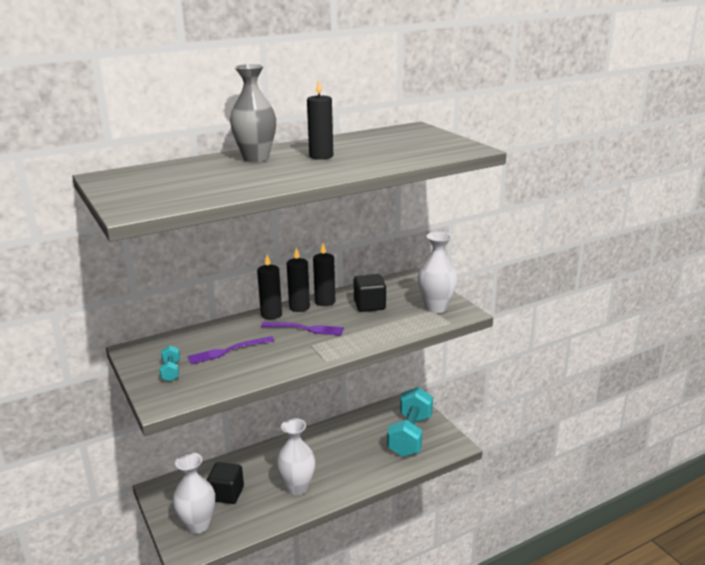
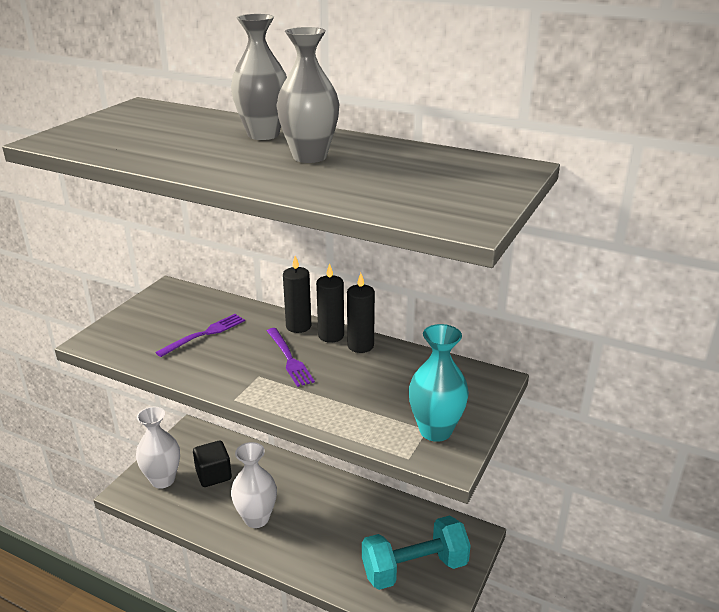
camera: 55 degrees right, 5 degrees up
turquoise dumbbell [160,345,180,382] -> none
purple fork [188,336,274,364] -> purple fork turned 105 degrees clockwise [155,314,245,357]
black candle [307,79,333,160] -> grey vase [276,27,339,163]
black cube [354,274,386,312] -> none
white vase [418,232,457,313] -> turquoise vase [409,324,469,442]

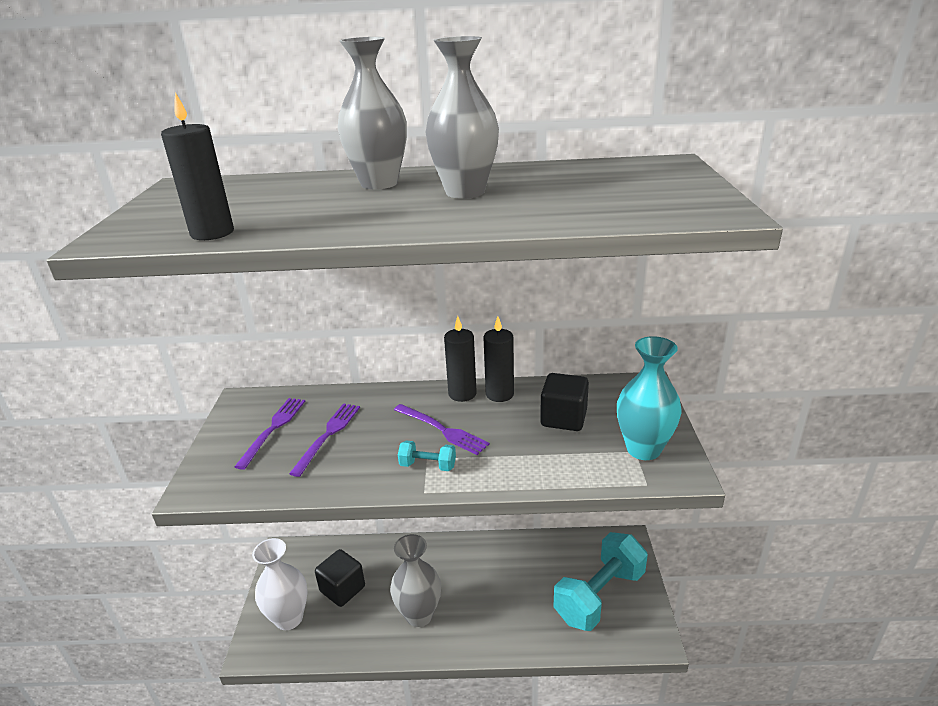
camera: 25 degrees left, 0 degrees up
white vase [231,442,277,528] -> grey vase [390,534,441,627]
black candle [283,256,311,333] -> black candle moved to [161,92,234,240]
none -> purple fork [234,398,305,470]
none -> turquoise dumbbell [398,440,456,471]
none -> black cube [540,373,589,431]

